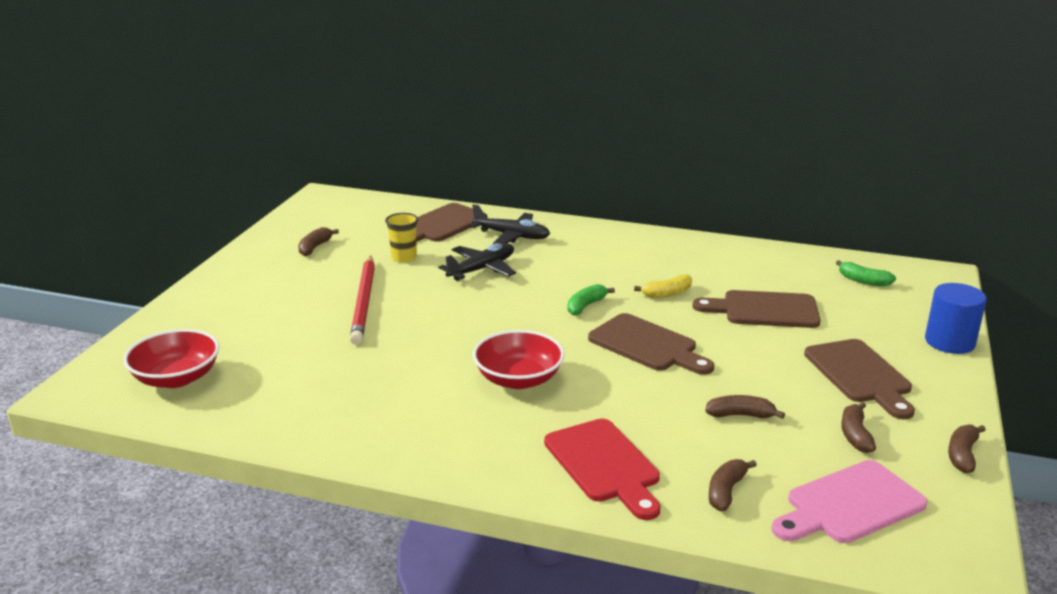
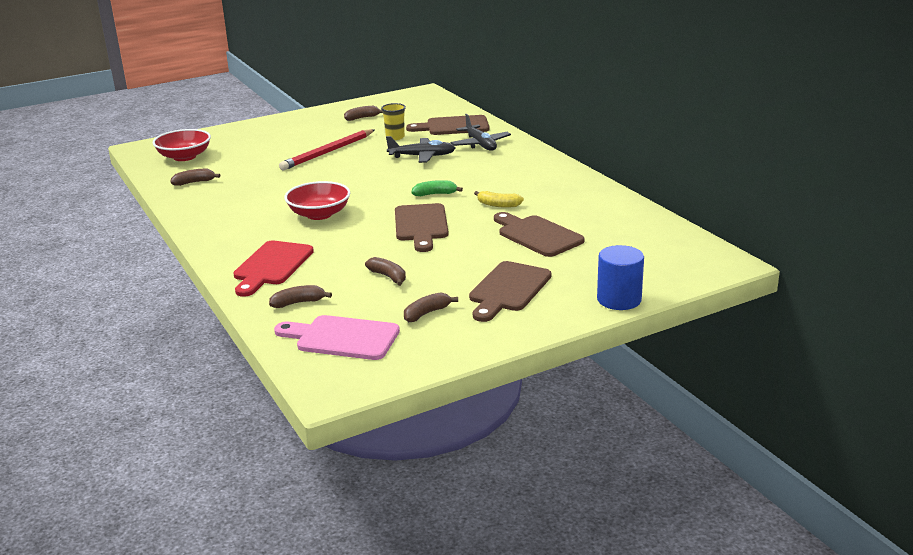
camera: 45 degrees right, 0 degrees up
green banana [836,260,896,287] -> none
brown banana [948,425,986,473] -> brown banana moved to [170,169,220,186]

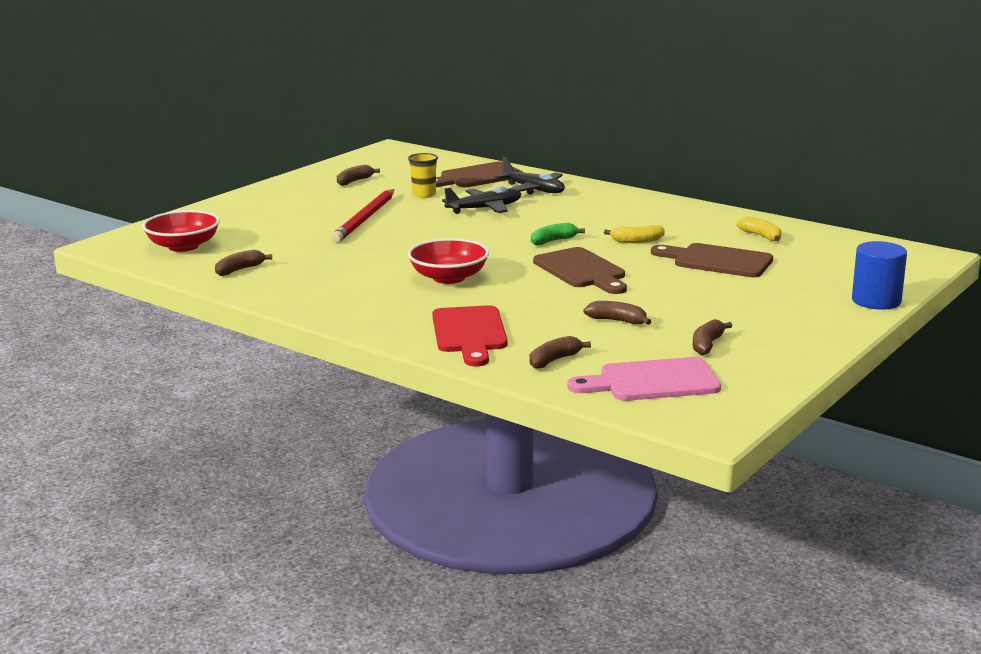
camera: 25 degrees left, 5 degrees down
brown cutting board [469,261,552,322] -> none
none -> yellow banana [737,216,782,241]

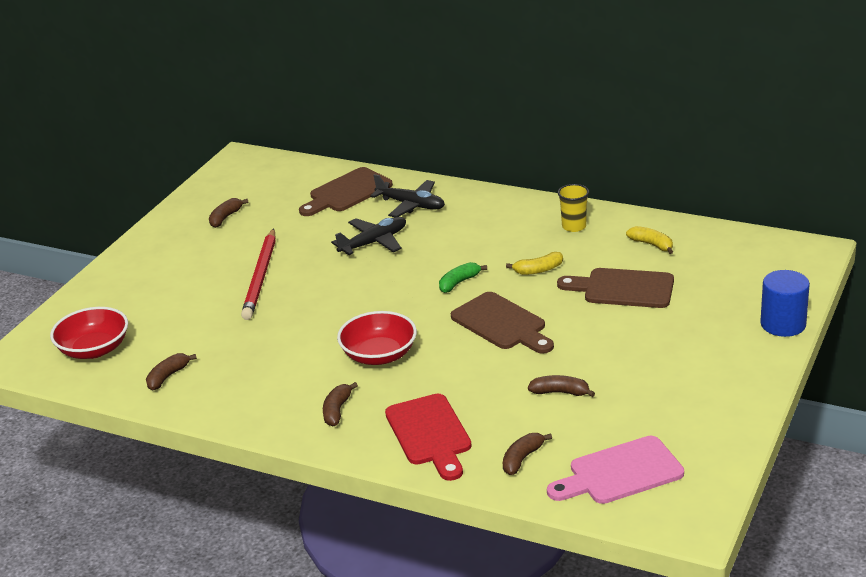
camera: 10 degrees left, 10 degrees up
yellow cup [408,153,438,198] -> yellow cup moved to [558,184,589,232]
brown banana [693,319,732,355] -> brown banana moved to [323,382,358,426]

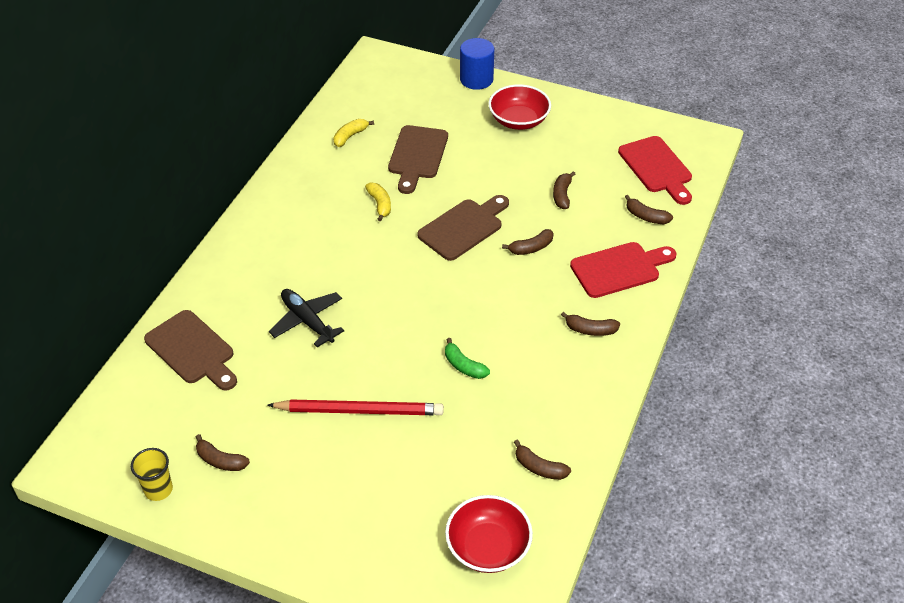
camera: 95 degrees left, 15 degrees up
red bowl [337,311,417,365] -> red bowl moved to [489,84,551,130]
black plane [370,174,445,217] -> none
green banana [439,262,487,293] -> green banana moved to [445,338,490,379]
pink cutting board [547,436,684,504] -> red cutting board [618,136,692,205]
yellow cup [558,184,589,232] -> yellow cup moved to [131,448,173,501]
none -> brown banana [502,229,554,255]

